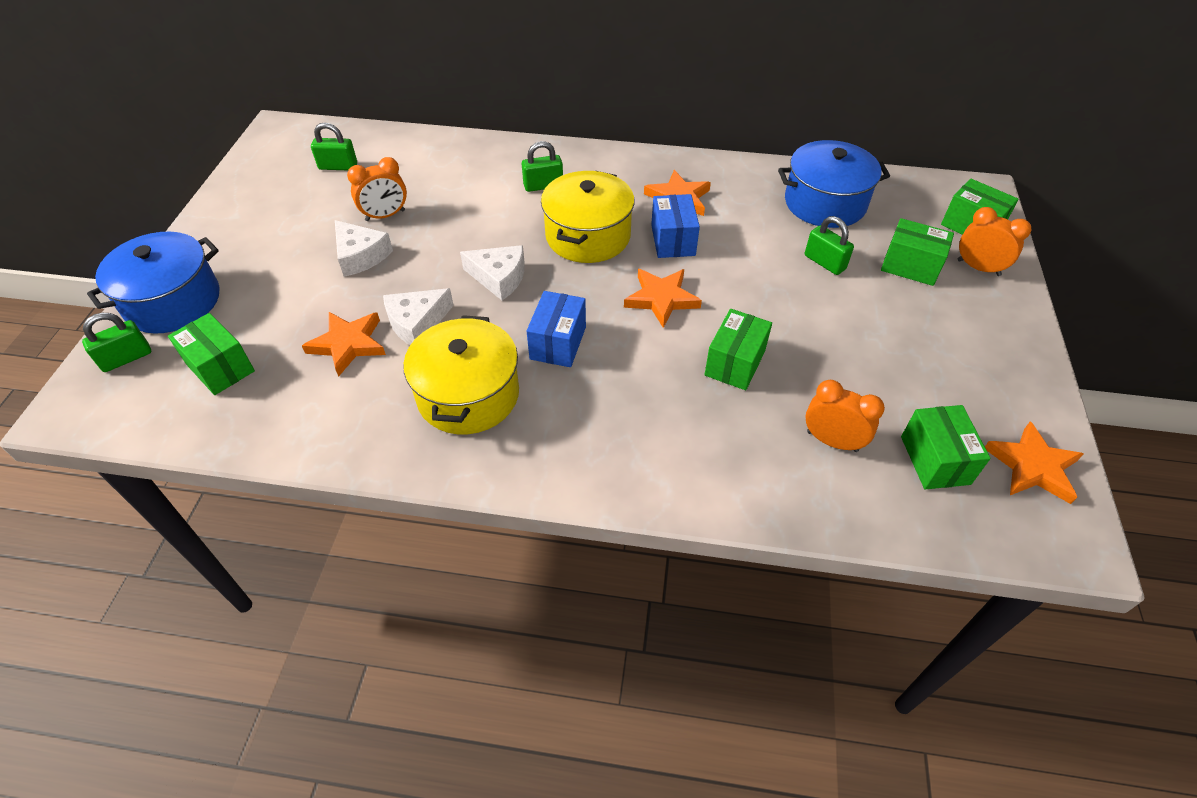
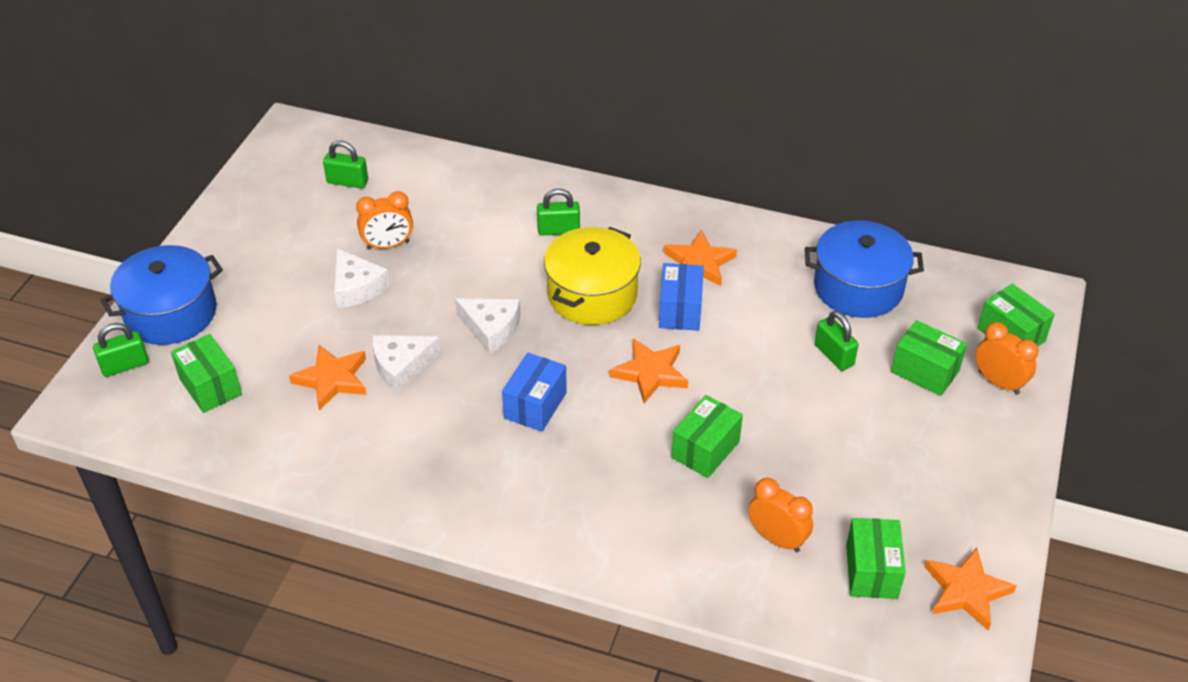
camera: 10 degrees right, 5 degrees down
yellow pot [403,315,519,434] -> none

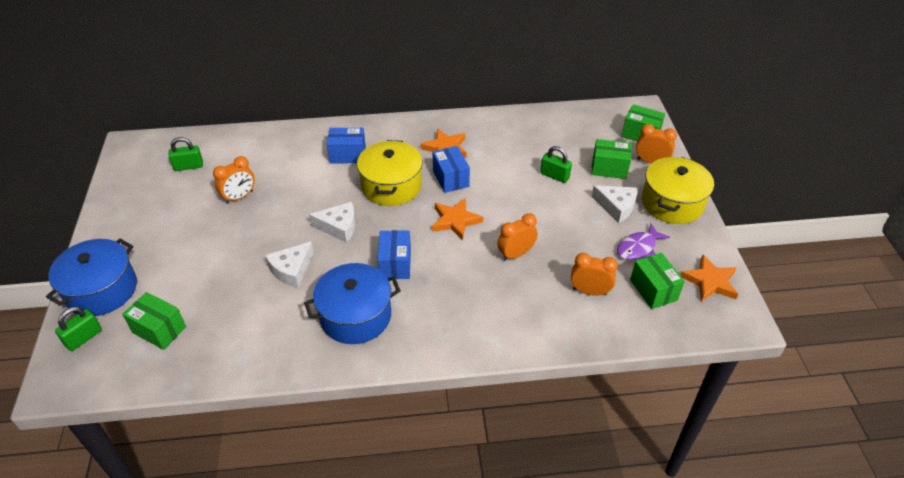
camera: 25 degrees left, 0 degrees up
orange star [289,345,366,410] -> none
white cheese [334,248,390,308] -> white cheese moved to [592,185,637,223]
green padlock [537,189,580,236] -> blue box [327,128,366,164]
green box [671,395,743,478] -> orange clock [497,213,538,261]
blue pot [805,221,924,318] -> blue pot moved to [304,263,401,344]
none -> purple fish [617,223,670,260]
none -> yellow pot [642,157,714,224]

